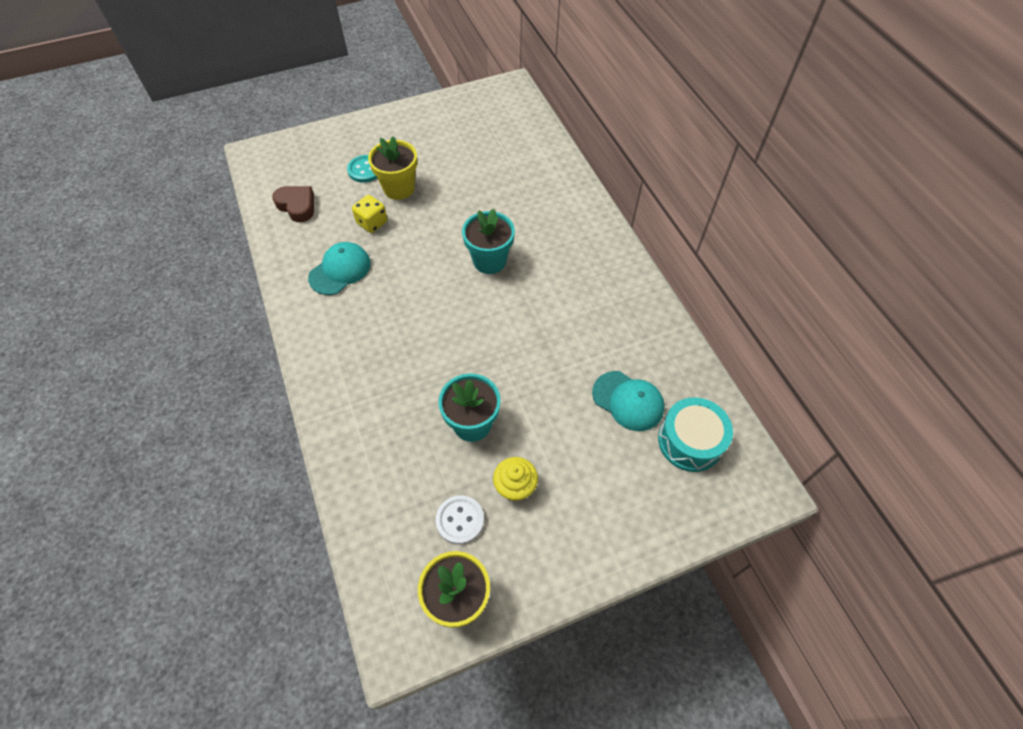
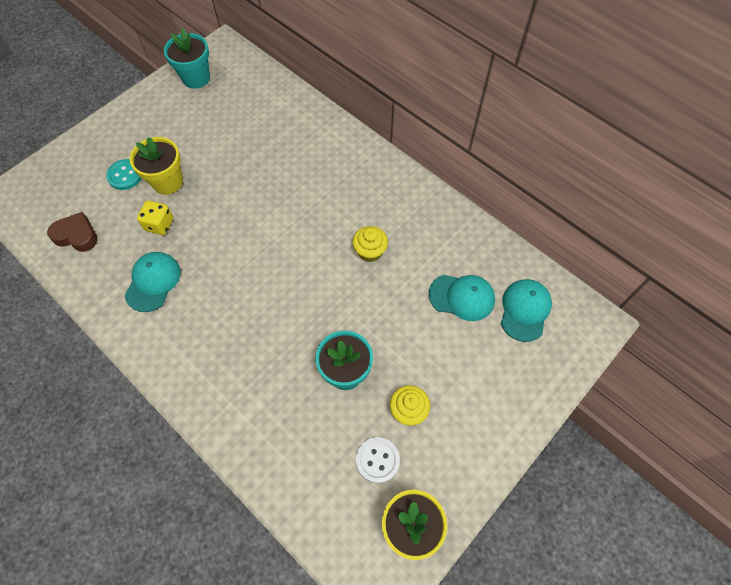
camera: 25 degrees left, 5 degrees up
turquoise flower pot [462,209,515,274] -> turquoise flower pot moved to [164,28,210,89]
turquoise drum [658,397,733,472] -> turquoise cap [501,279,552,342]
none -> yellow cupcake [352,226,388,262]

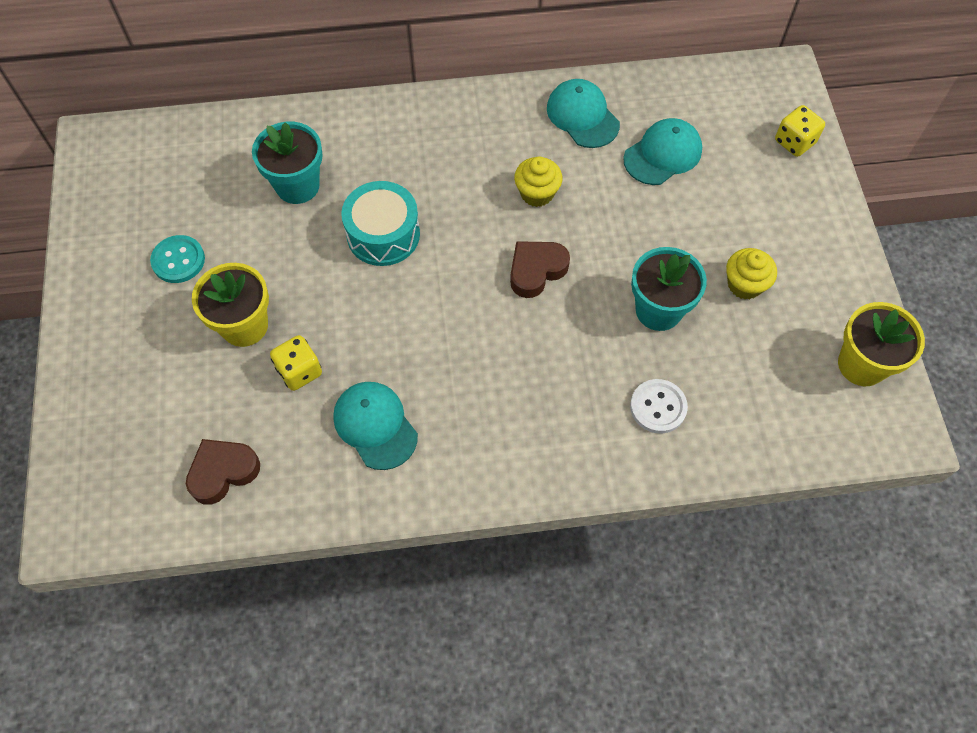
camera: 50 degrees left, 0 degrees up
turquoise button [106,159,142,190] -> turquoise button moved to [150,235,205,283]
turquoise flower pot [164,28,210,89] -> turquoise flower pot moved to [252,122,323,204]
white button [356,437,400,483] -> white button moved to [630,379,688,434]
turquoise cap [501,279,552,342] -> turquoise cap moved to [547,79,620,148]
none -> turquoise drum [341,181,420,266]
none -> brown heart [510,241,570,298]
none -> yellow dice [775,105,825,157]

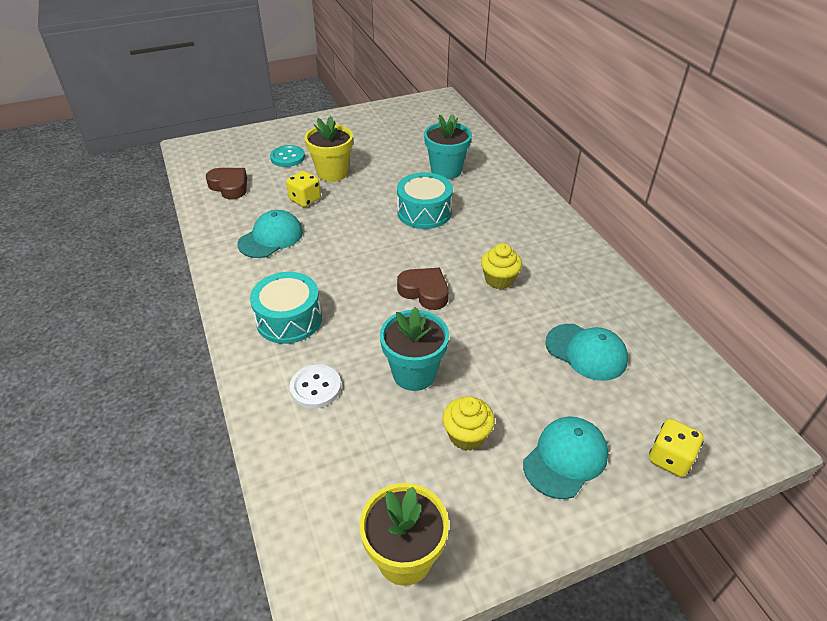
camera: 75 degrees right, 20 degrees down
turquoise button [150,235,205,283] -> turquoise button moved to [270,145,305,167]
turquoise cap [547,79,620,148] -> turquoise cap moved to [523,417,609,499]
none -> turquoise drum [250,272,322,344]

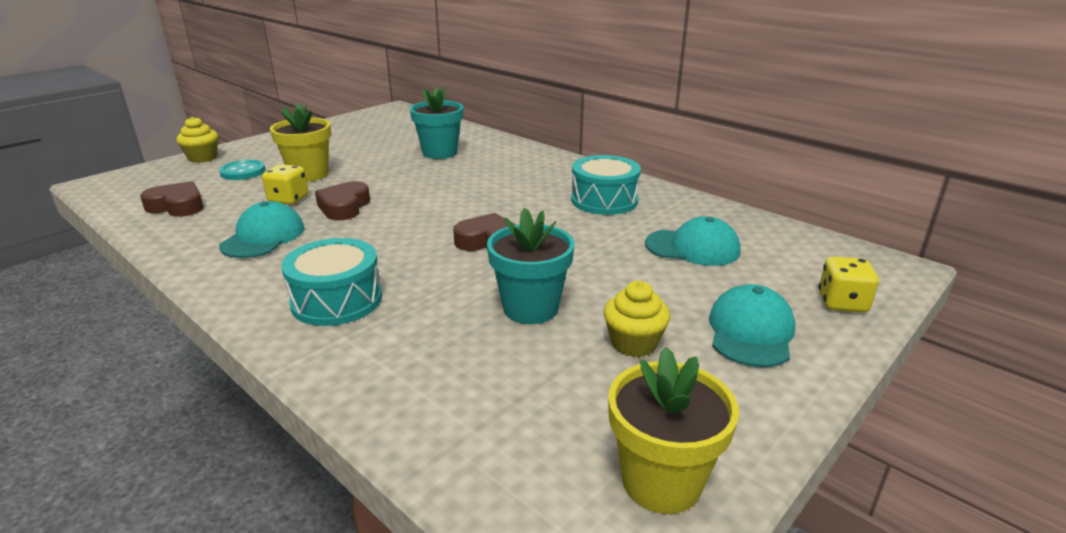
camera: 25 degrees left, 15 degrees down
white button [289,364,341,408] -> none
turquoise drum [397,173,453,229] -> turquoise drum moved to [571,155,641,215]
yellow cupcake [481,243,522,289] -> yellow cupcake moved to [177,116,218,163]
none -> brown heart [315,181,370,220]

